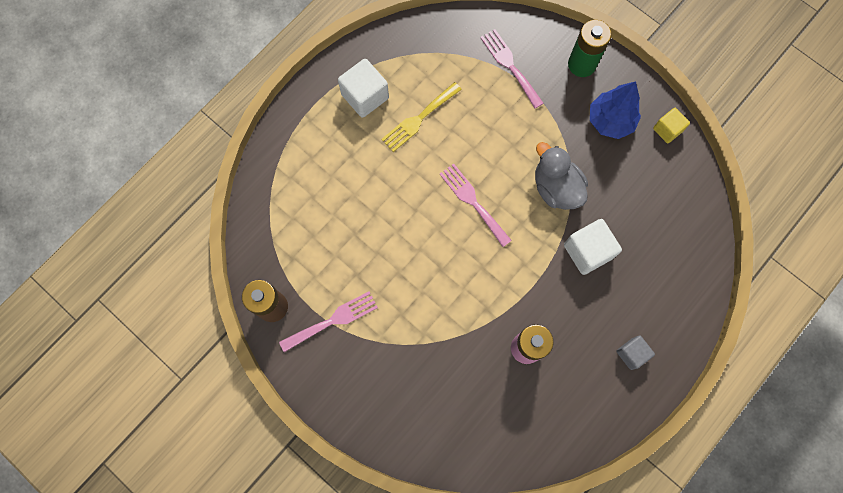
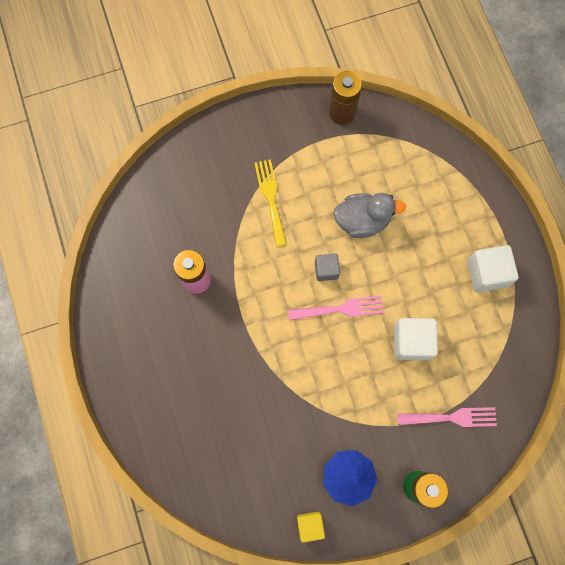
camera: 120 degrees right, 0 degrees up
pink fork [279,291,378,352] -> none
yellow fork [381,82,462,152] -> yellow fork moved to [254,159,286,247]
grey duck [535,142,588,210] -> grey duck moved to [333,193,406,238]
white cube [564,219,622,275] -> white cube moved to [394,318,438,360]
grey cube [616,335,655,370] -> grey cube moved to [315,253,340,281]

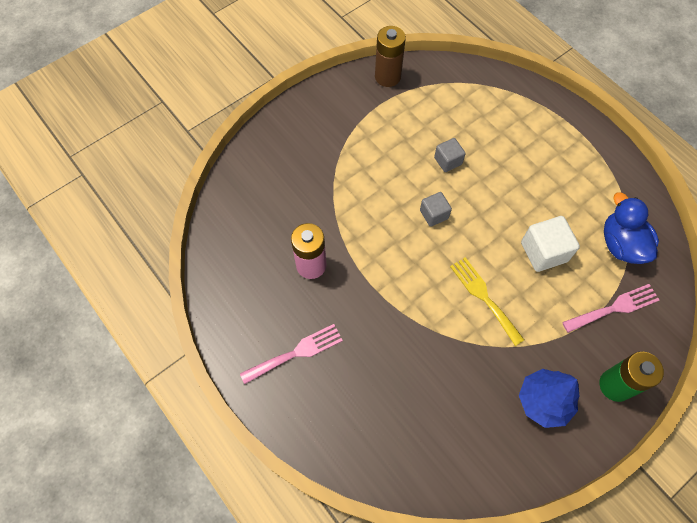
camera: 20 degrees left, 10 degrees down
yellow fork [254,159,286,247] -> yellow fork moved to [450,257,524,346]
pink fork [288,295,384,321] -> pink fork moved to [240,324,343,384]
yellow cube [297,512,325,543] -> none
grey duck [333,193,406,238] -> grey cube [434,138,466,172]
white cube [467,245,519,292] -> none
none -> blue duck [604,193,659,264]

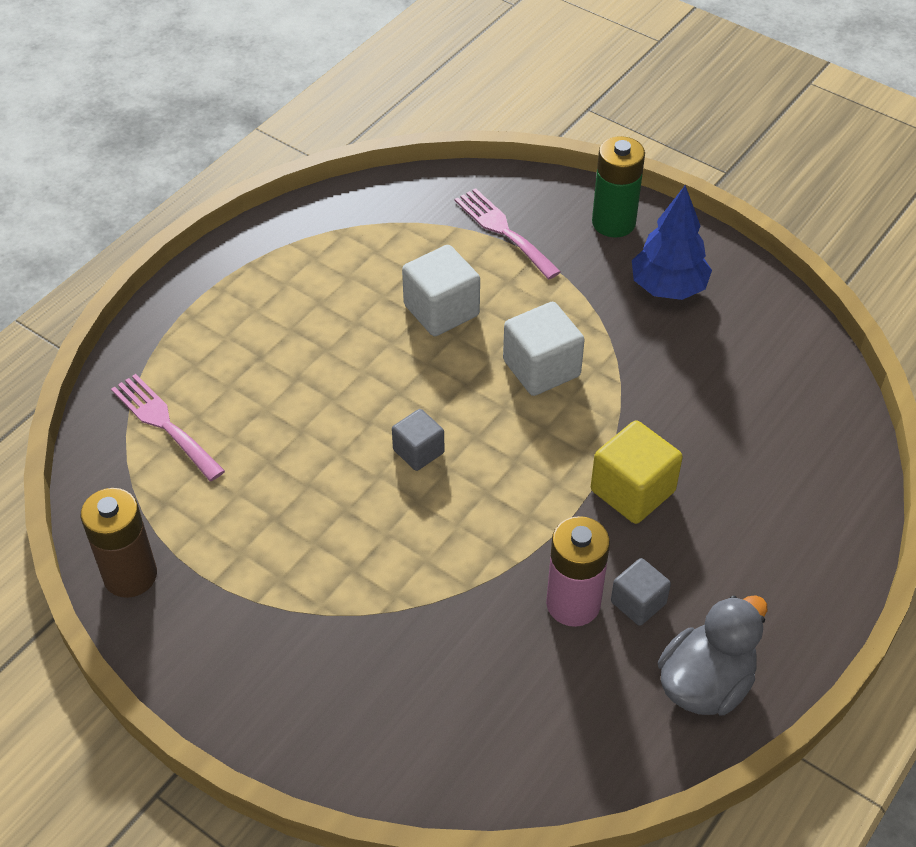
camera: 105 degrees left, 15 degrees down
pink fork [240,324,343,384] -> pink fork moved to [111,374,225,481]
grey cube [434,138,466,172] -> grey cube moved to [611,558,671,626]
yellow fork [450,257,524,346] -> white cube [503,302,585,396]
blue duck [604,193,659,264] -> none
none -> yellow cube [591,420,683,524]
none -> grey duck [658,595,767,715]

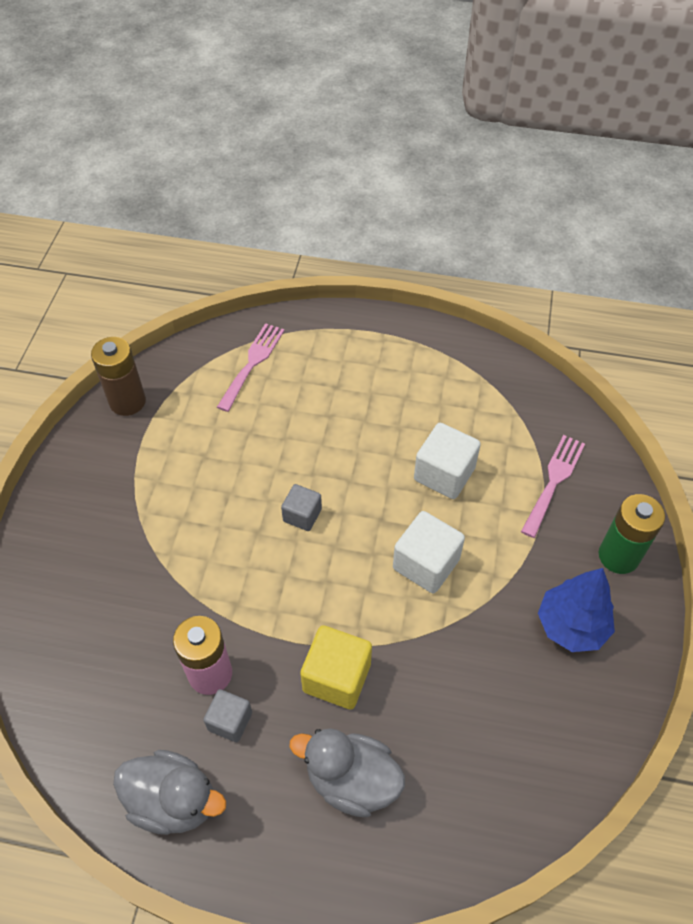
camera: 65 degrees right, 5 degrees up
none -> grey duck [290,728,405,817]

